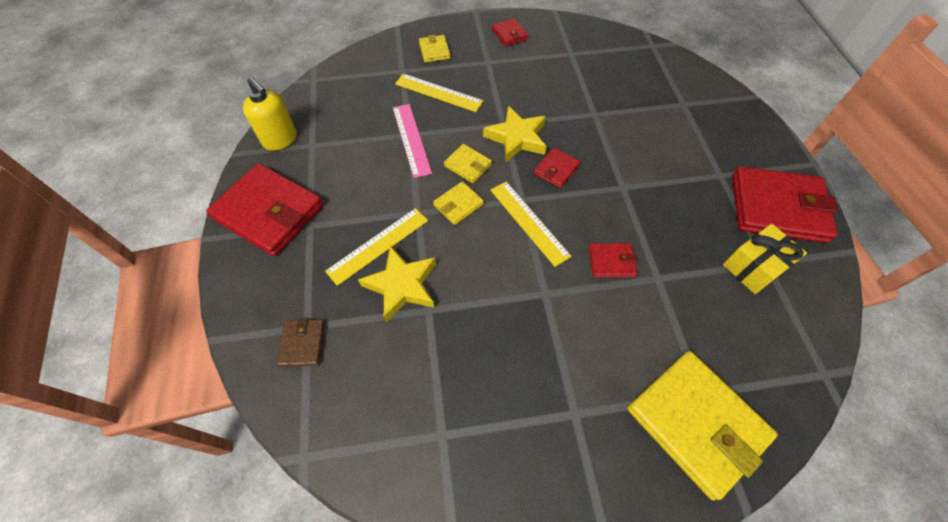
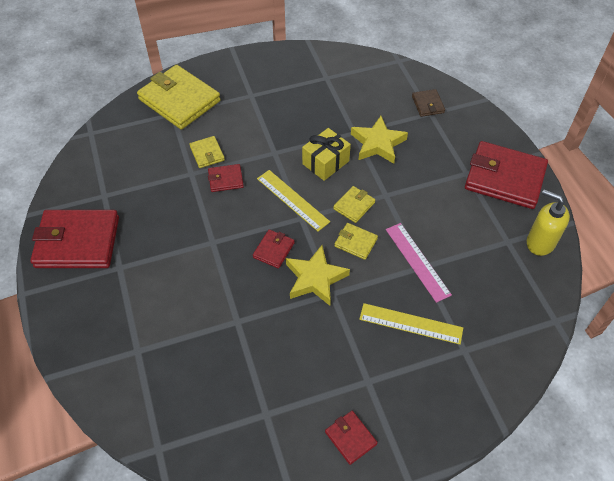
camera: 170 degrees right, 5 degrees down
yellow ruler [325,208,428,286] -> none
yellow wallet [419,35,451,62] -> yellow wallet moved to [189,136,225,168]
yellow gift [723,224,807,294] -> yellow gift moved to [302,128,351,181]

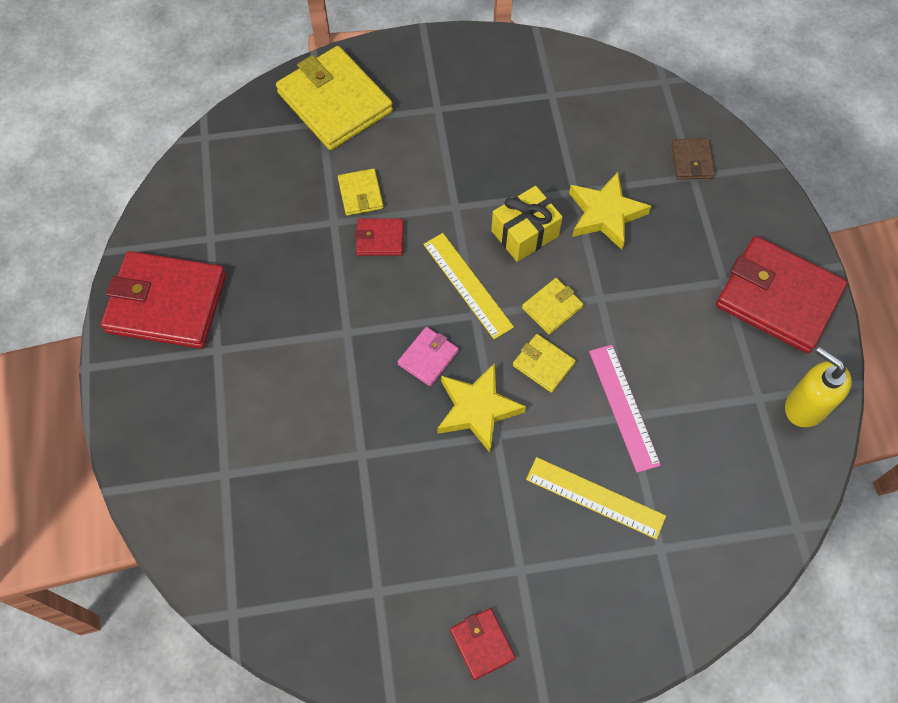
camera: 10 degrees right, 10 degrees up
red wallet [253,229,295,269] -> pink wallet [398,327,459,386]

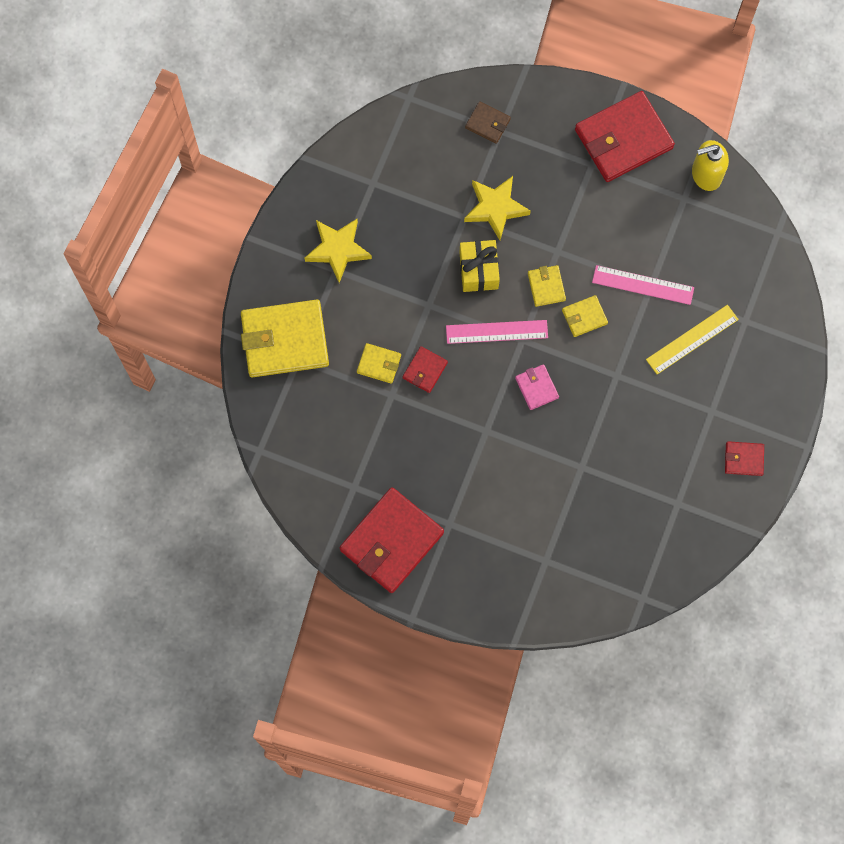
camera: 60 degrees left, 10 degrees up
yellow ruler [423,233,514,339] -> pink ruler [446,320,548,344]
yellow star [437,363,526,453] -> yellow star moved to [305,219,372,283]

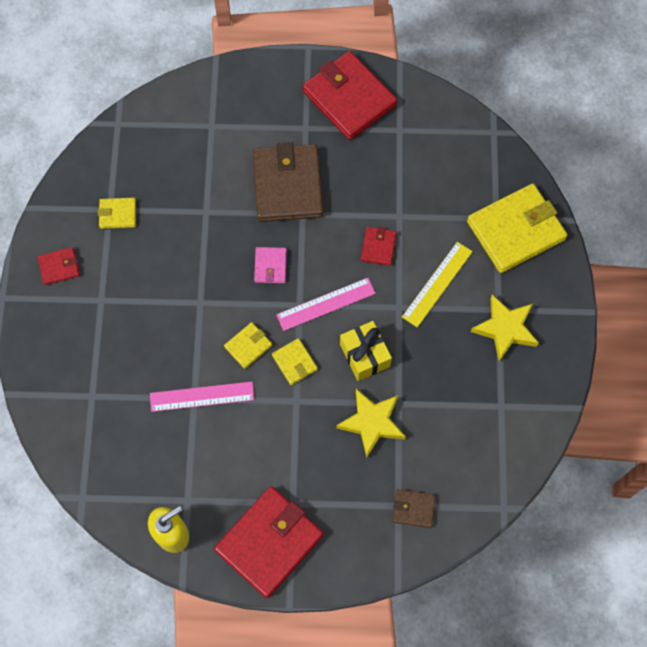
camera: 160 degrees right, 5 degrees down
red wallet [340,487,444,593] -> red wallet turned 60 degrees counterclockwise [302,51,397,140]
yellow wallet [357,343,401,384] -> yellow wallet moved to [98,198,136,229]
pink wallet [515,364,559,410] -> pink wallet turned 45 degrees clockwise [254,247,287,283]
yellow ruler [646,305,739,374] -> yellow ruler moved to [402,242,473,327]
none -> brown wallet [253,142,323,222]

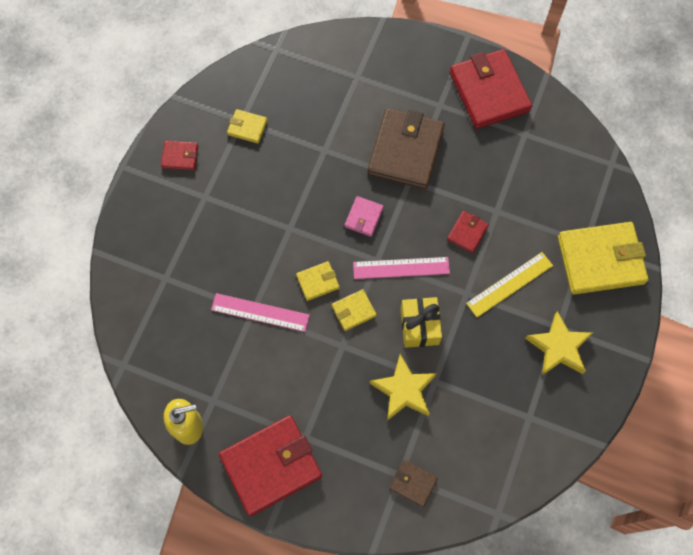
camera: 20 degrees right, 0 degrees up
yellow wallet [272,338,318,385] -> yellow wallet turned 75 degrees clockwise [332,289,377,331]

